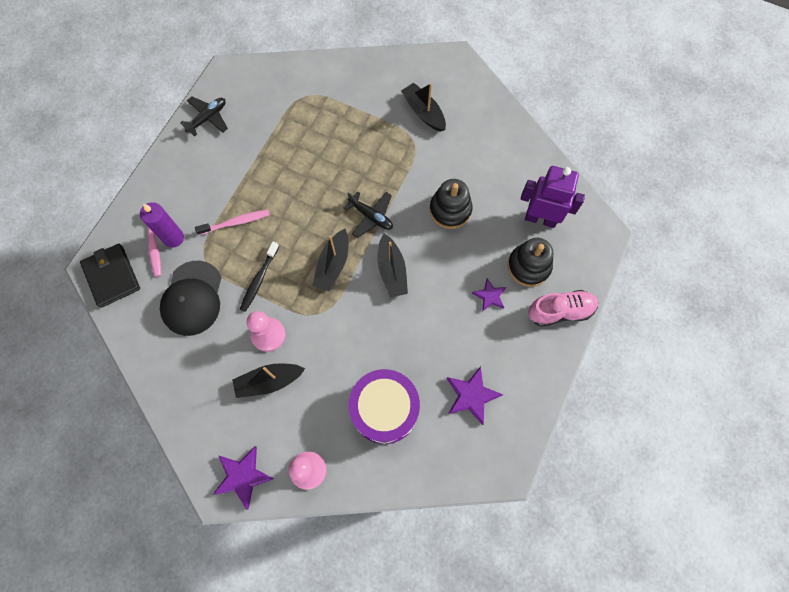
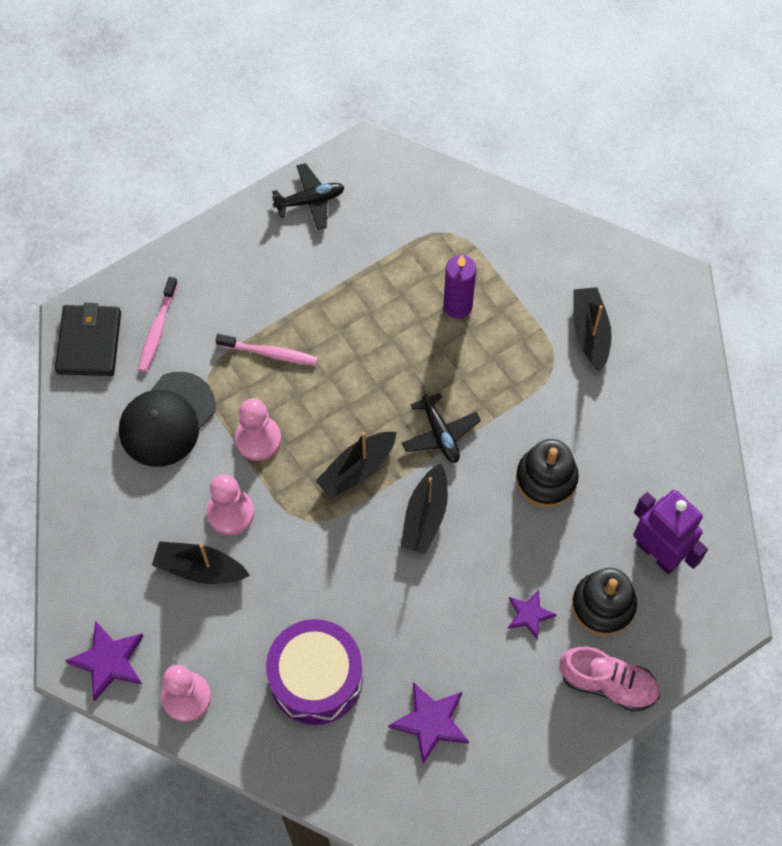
camera: 30 degrees right, 5 degrees down
purple candle [140,202,184,248] -> purple candle moved to [443,255,476,319]
black toothbrush [240,242,279,312] -> pink pawn [235,398,281,461]

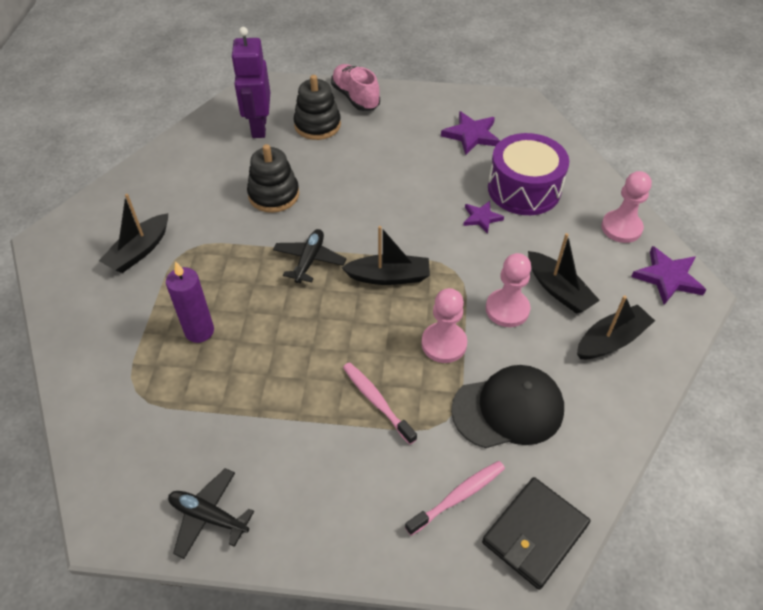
camera: 140 degrees left, 15 degrees down
black boat [401,464,448,554] -> black boat moved to [577,296,655,359]
purple star [508,590,557,639] -> purple star moved to [463,201,504,234]

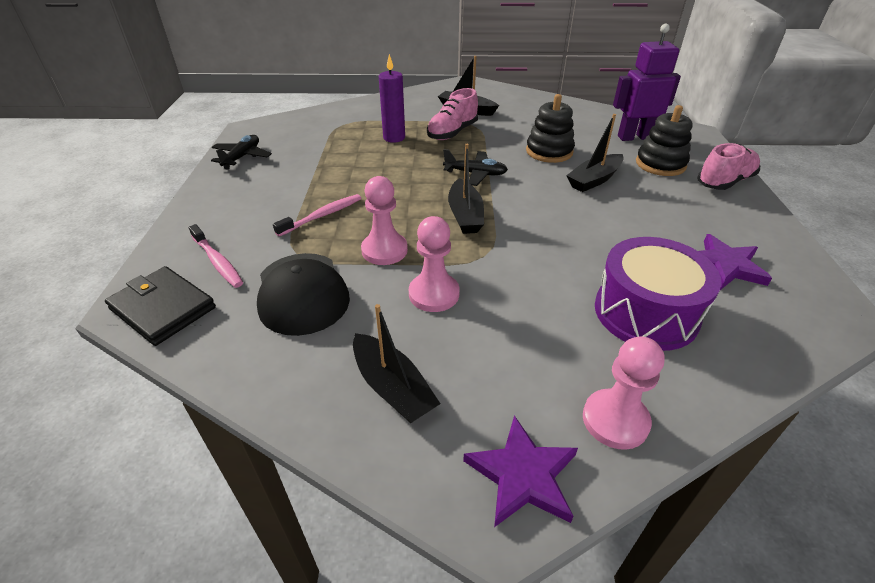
camera: 85 degrees right, 10 degrees down
purple star [463,201,504,234] -> none
black boat [528,233,600,314] -> black boat moved to [566,114,624,192]
none -> pink shoe [427,88,478,140]

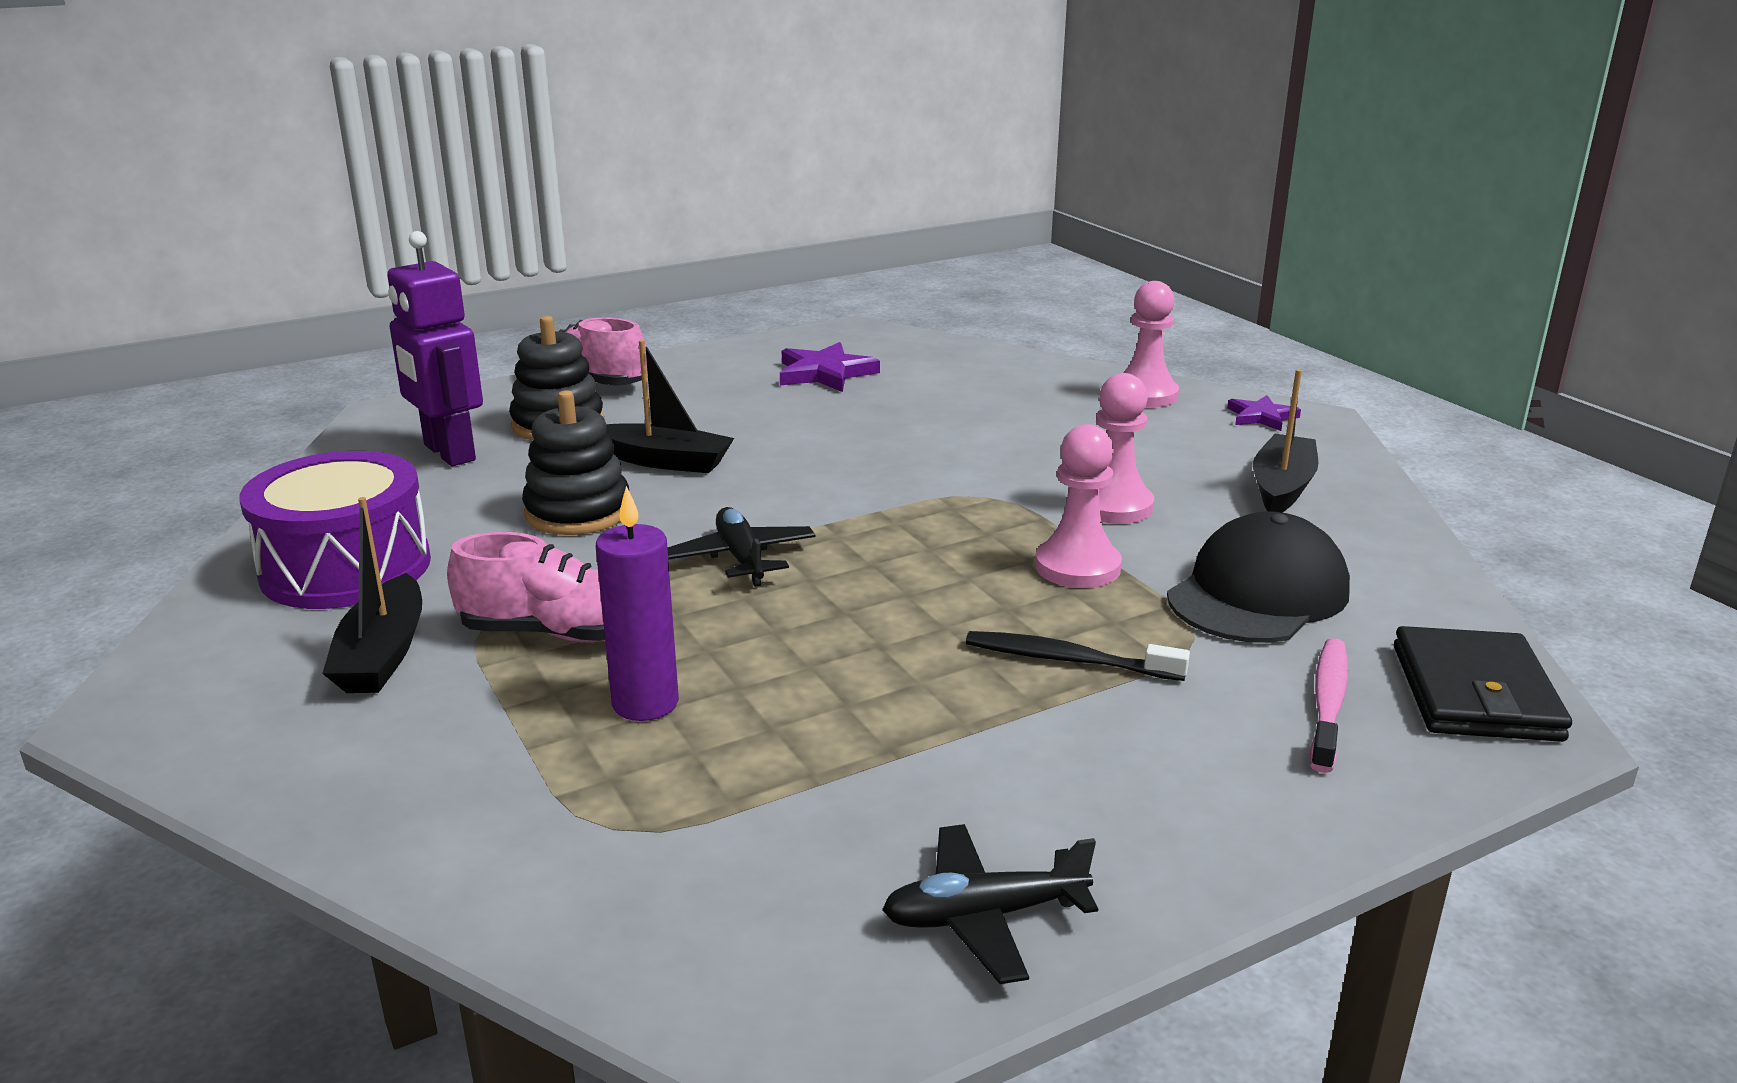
camera: 120 degrees left, 15 degrees down
pink toothbrush [273,194,361,236] -> black toothbrush [966,631,1190,681]
black boat [448,144,484,234] -> none
purple star [463,415,578,527] -> purple star [1227,395,1301,431], size x0.64
purple drum [595,237,722,351] -> purple drum moved to [239,451,431,609]

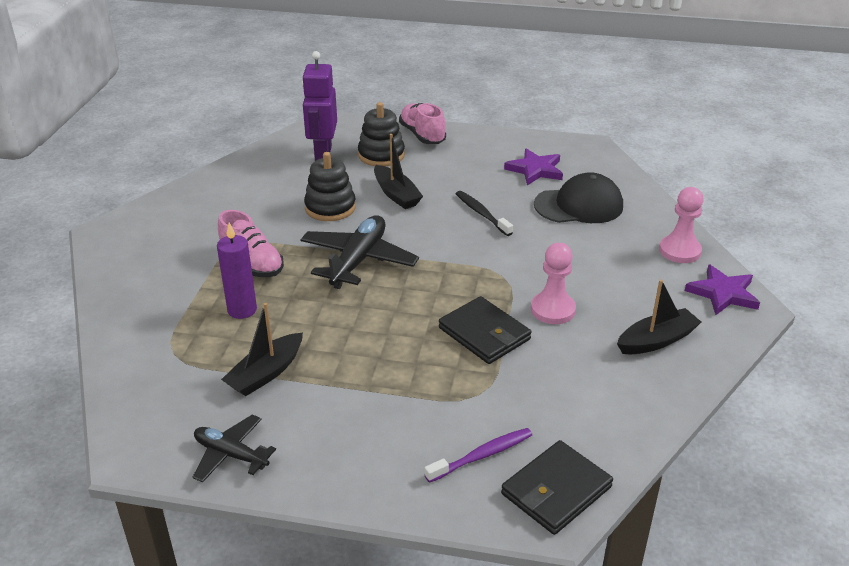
camera: 40 degrees right, 10 degrees up
purple drum [239,451,431,609] -> none
black boat [322,497,422,693] -> black boat moved to [221,303,303,396]
black plane [667,507,815,587] -> black plane [300,215,419,289], size x1.65
black toothbrush [966,631,1190,681] -> black toothbrush moved to [456,191,513,236]
pink pawn [1035,424,1122,588] -> black wallet [439,296,531,364]
black cap [1167,511,1350,643] -> black cap moved to [534,172,623,223]
purple star [1227,395,1301,431] -> purple star [685,264,760,315], size x1.57
pink toothbrush [1310,638,1348,773] -> purple toothbrush [425,428,532,483]

